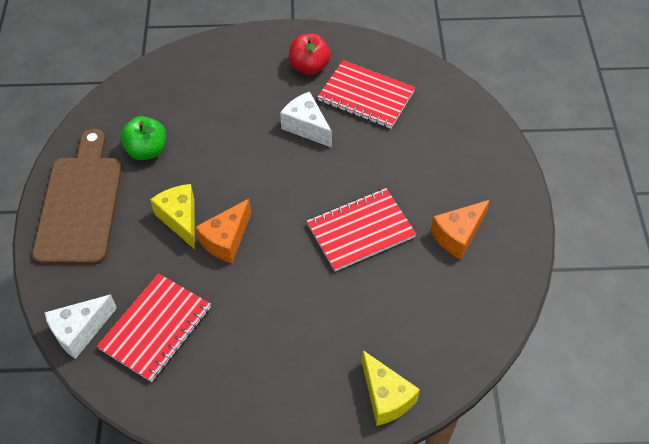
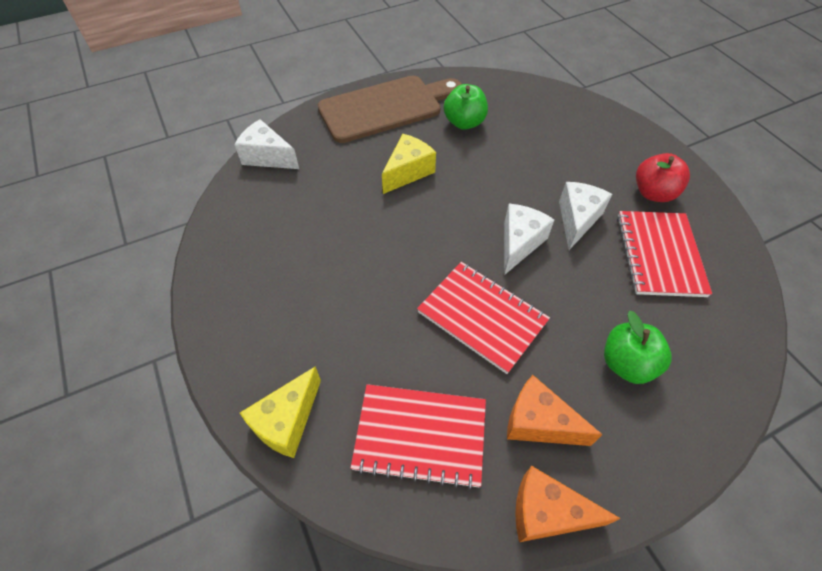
camera: 65 degrees right, 0 degrees up
red notebook [97,273,211,382] -> red notebook moved to [351,384,486,490]
orange cheese [195,199,251,263] -> orange cheese moved to [515,466,621,542]
none -> white cheese [504,204,554,275]
none -> green apple [604,311,672,384]

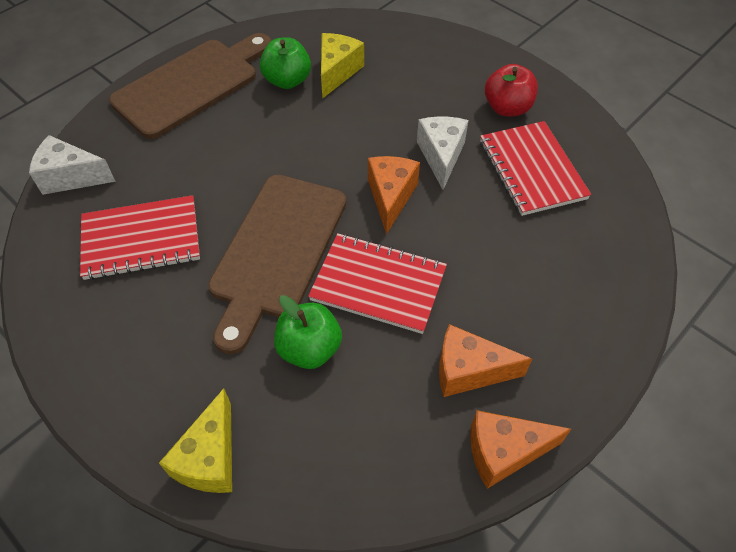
camera: 20 degrees left, 0 degrees up
red notebook [351,384,486,490] -> red notebook moved to [80,195,200,280]
yellow cheese [382,134,436,194] -> yellow cheese moved to [321,33,364,98]
white cheese [504,204,554,275] -> orange cheese [368,156,420,235]
green apple [604,311,672,384] -> green apple moved to [274,295,342,369]
none -> brown cutting board [208,175,346,354]

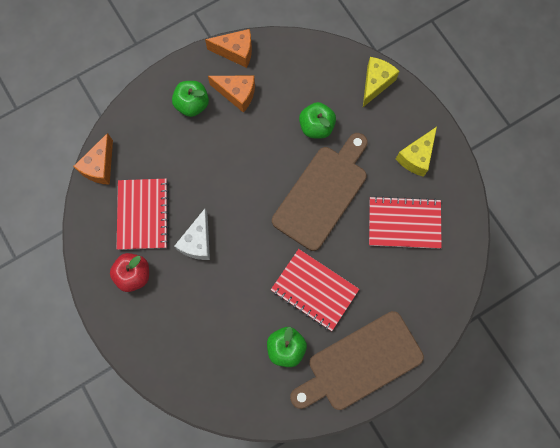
camera: 165 degrees left, 20 degrees up
white cheese [29,135,116,195] -> none
red notebook [308,233,447,334] -> red notebook moved to [271,249,359,331]
yellow cheese [321,33,364,98] -> yellow cheese moved to [396,127,437,177]
orange cheese [368,156,420,235] -> orange cheese moved to [73,133,113,185]
none -> green apple [172,81,209,117]

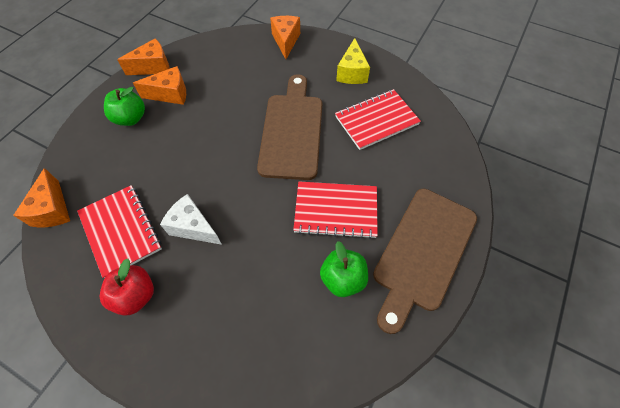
camera: 30 degrees left, 15 degrees down
white cheese [174,209,210,260] -> white cheese turned 135 degrees clockwise [160,194,222,245]
green apple [299,102,336,139] -> none
yellow cheese [363,57,400,107] -> orange cheese [270,16,300,59]

